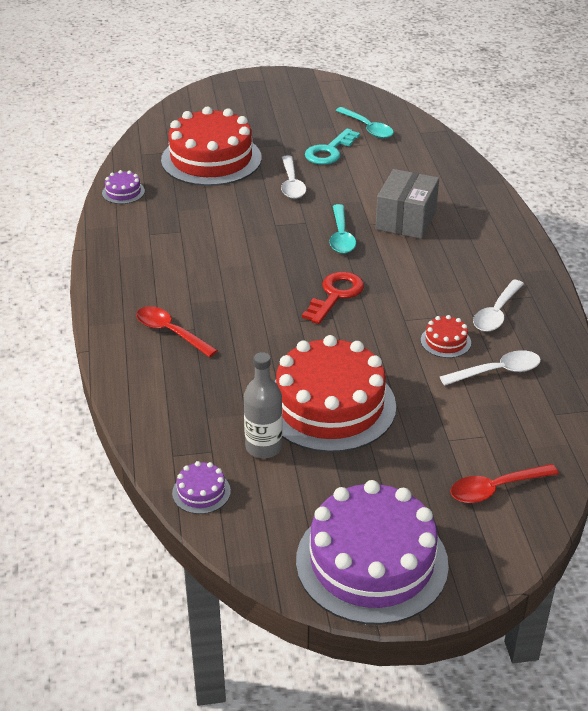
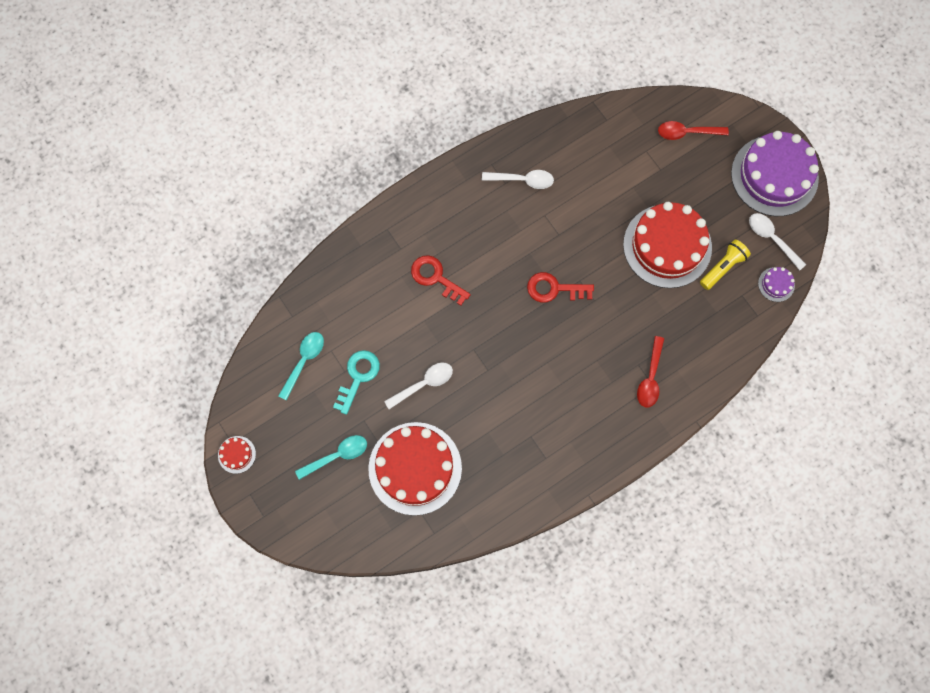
camera: 115 degrees left, 35 degrees up
purple cake [102,170,145,204] -> none
grey bottle [244,352,283,458] -> yellow flashlight [700,240,751,290]
turquoise key [305,128,360,165] -> turquoise key turned 75 degrees counterclockwise [333,350,380,415]
turquoise spoon [329,204,356,254] -> turquoise spoon moved to [295,435,367,480]
grey box [376,169,439,239] -> red key [411,255,471,306]
red cake [421,315,471,358] -> red cake moved to [218,436,256,474]
white spoon [440,350,541,386] -> white spoon moved to [749,213,806,270]
red spoon [450,464,559,503] -> red spoon turned 135 degrees clockwise [658,121,729,140]

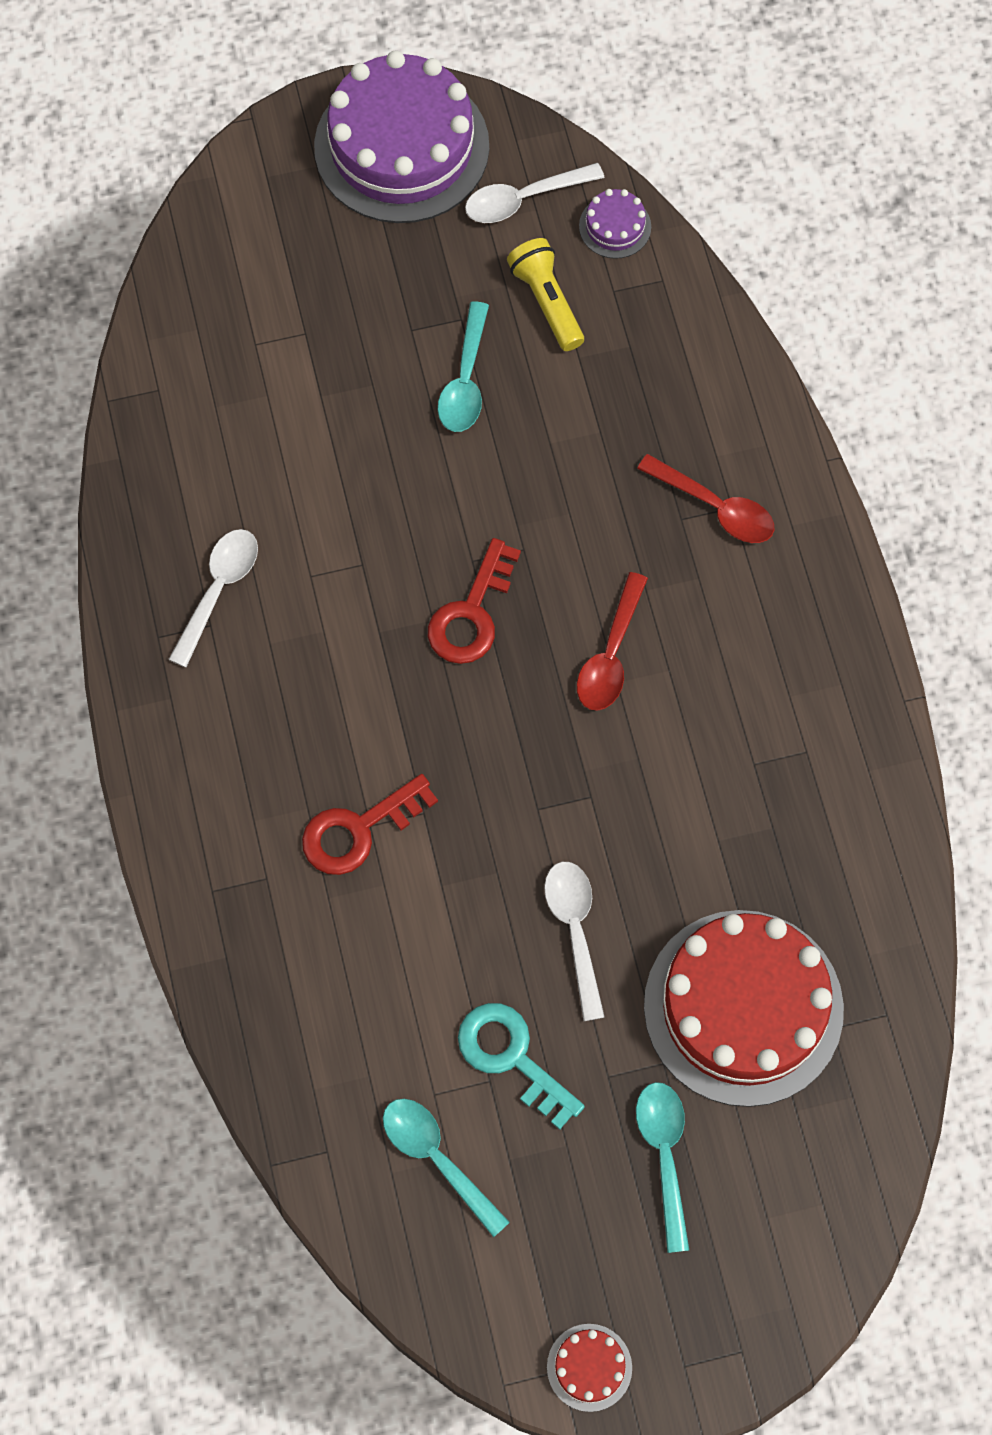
camera: 70 degrees left, 5 degrees down
red cake [623,202,712,288] -> turquoise spoon [438,301,489,432]
red spoon [658,121,729,140] -> red spoon moved to [577,572,648,711]

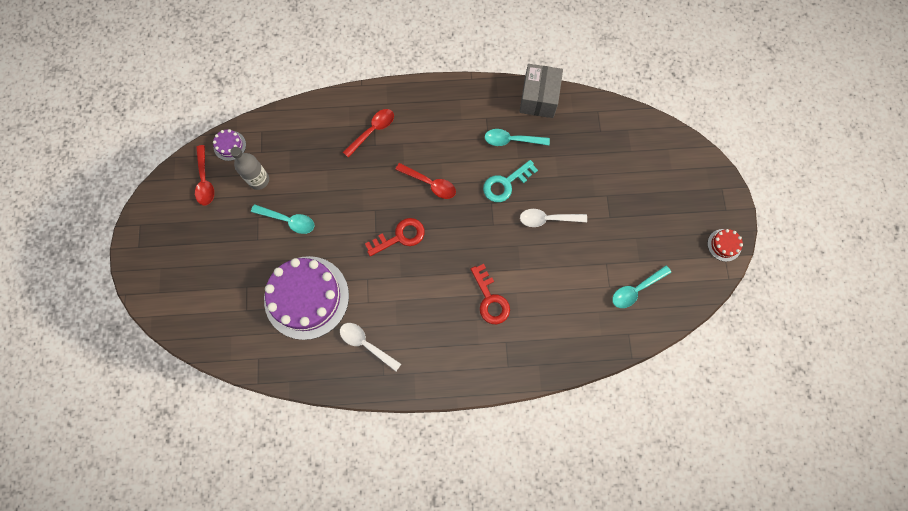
camera: 80 degrees left, 5 degrees up
purple cake [314,51,489,223] -> purple cake moved to [264,256,349,340]
red key [428,538,521,664] -> red key turned 60 degrees counterclockwise [365,218,425,256]
turquoise key [458,1003,585,1130] -> turquoise key moved to [483,160,538,202]
white spoon [465,163,604,223] -> red spoon [195,145,214,205]
yellow flashlight [507,238,584,351] -> grey bottle [230,147,269,190]
turquoise spoon [636,1082,689,1253] -> turquoise spoon moved to [485,129,550,146]
red cake [644,910,844,1107] -> none
none -> grey box [519,64,563,118]

